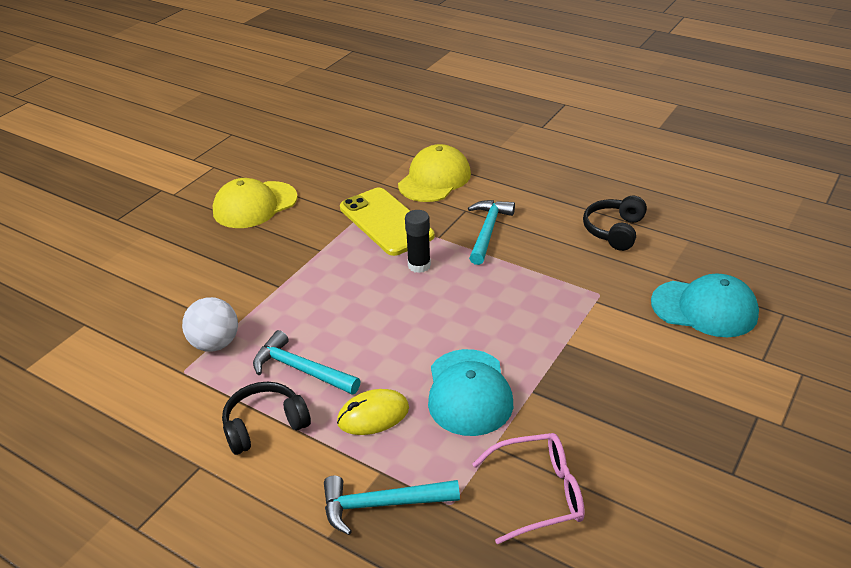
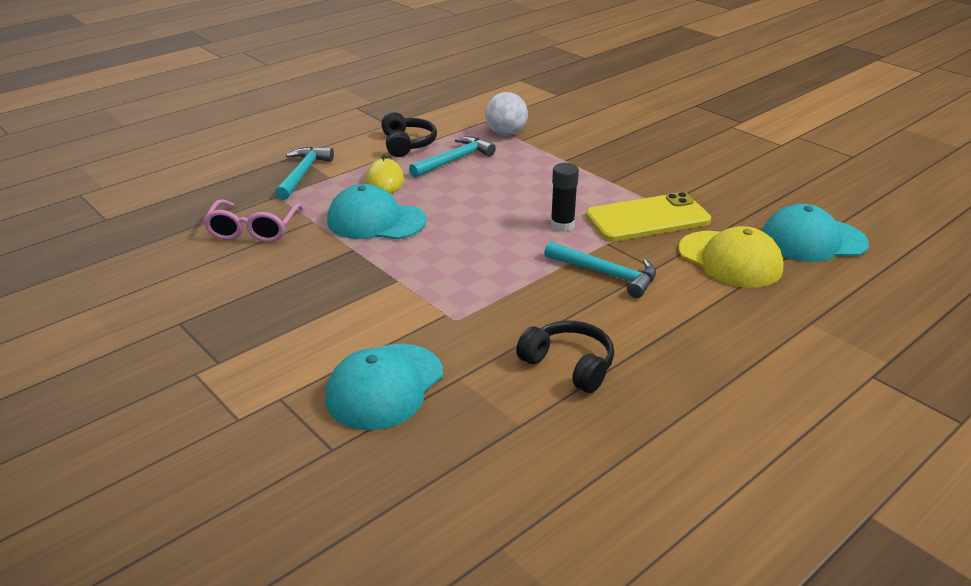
camera: 105 degrees right, 5 degrees down
yellow cap [213,178,298,228] -> none
none -> turquoise cap [762,204,869,262]

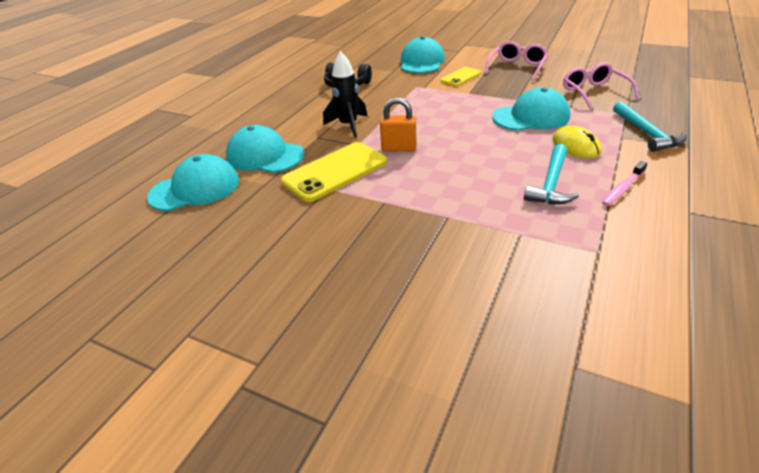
camera: 160 degrees right, 5 degrees up
black headphones [381,112,437,157] -> pink toothbrush [602,161,647,206]
white ball [485,92,528,136] -> none
turquoise hammer [544,241,656,298] -> black rocket [323,51,367,138]
black glue stick [551,163,579,232] -> orange padlock [380,97,416,152]
yellow cap [678,226,784,288] -> turquoise cap [226,125,305,173]
none -> yellow phone [440,67,481,86]
none -> pink glasses [485,41,548,81]

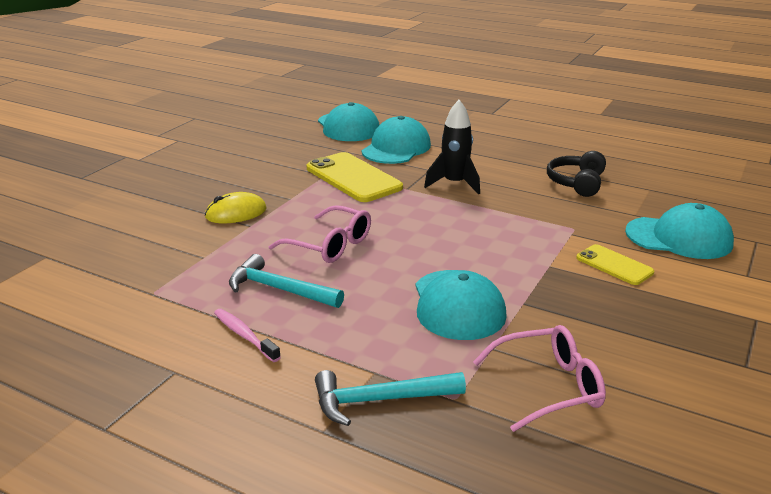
camera: 90 degrees right, 10 degrees down
orange padlock [380,97,416,152] -> none
pink glasses [485,41,548,81] -> pink glasses moved to [269,205,371,263]
yellow mouse [553,126,602,158] -> yellow mouse moved to [205,192,267,223]

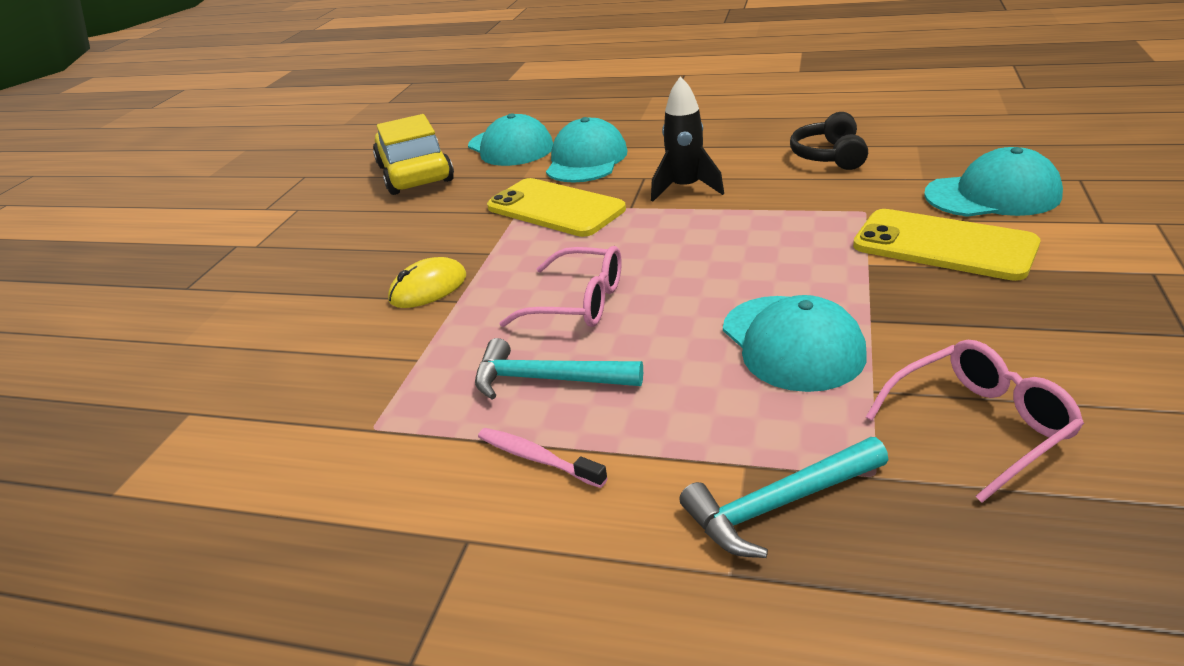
camera: 10 degrees left, 5 degrees up
yellow phone [576,244,654,285] -> yellow phone [853,209,1040,281], size x1.78
none -> yellow car [373,114,454,195]

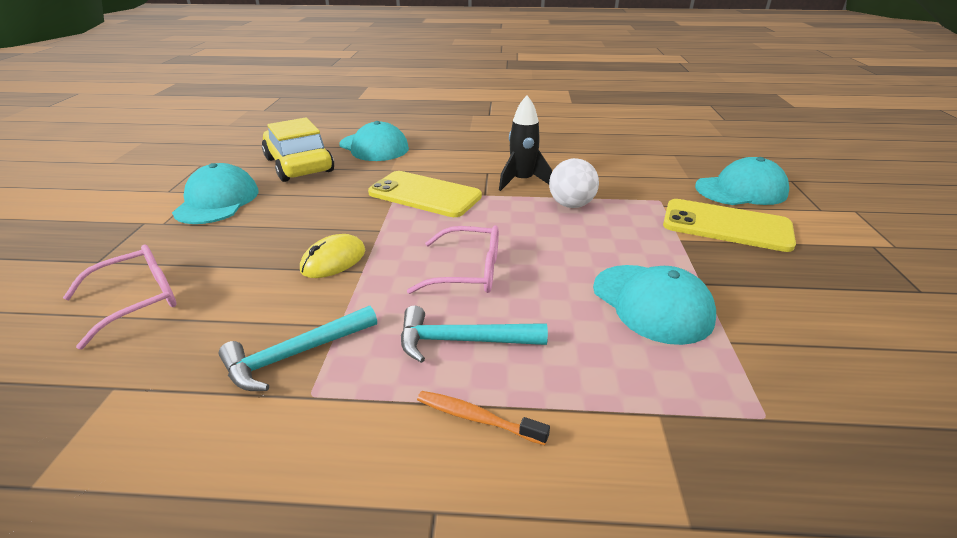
camera: 15 degrees left, 0 degrees up
pink toothbrush [478,428,607,488] -> orange toothbrush [417,391,550,445]
turquoise cap [546,117,627,183] -> turquoise cap moved to [172,163,259,224]
turquoise hammer [679,437,888,558] -> turquoise hammer moved to [219,306,377,391]
black headphones [790,112,868,170] -> none
pink glasses [866,340,1084,503] -> pink glasses moved to [63,245,177,350]
none -> white ball [549,158,599,208]

